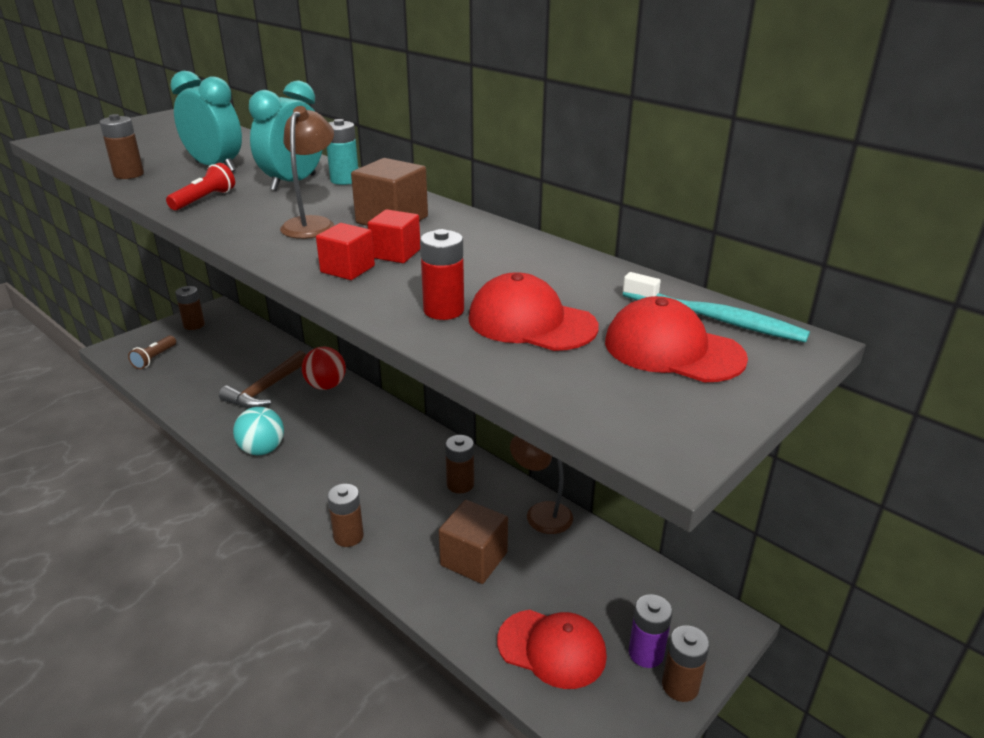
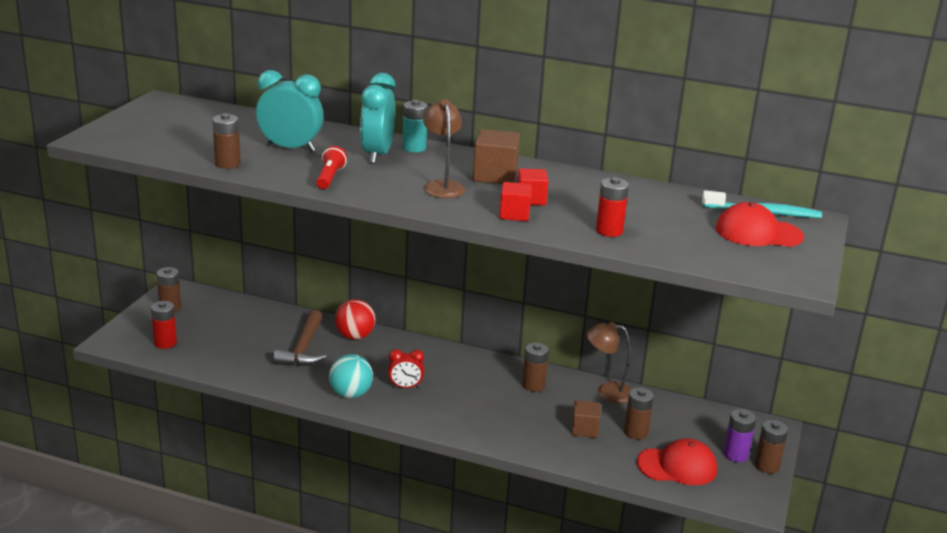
camera: 25 degrees left, 5 degrees down
brown flashlight [128,335,176,369] -> red battery [151,301,177,349]
brown battery [327,484,364,547] -> brown battery moved to [624,387,654,440]
brown cube [439,500,508,584] -> brown cube [572,400,601,438], size x0.66
red cap [468,272,599,351] -> none
none -> red clock [388,349,424,388]

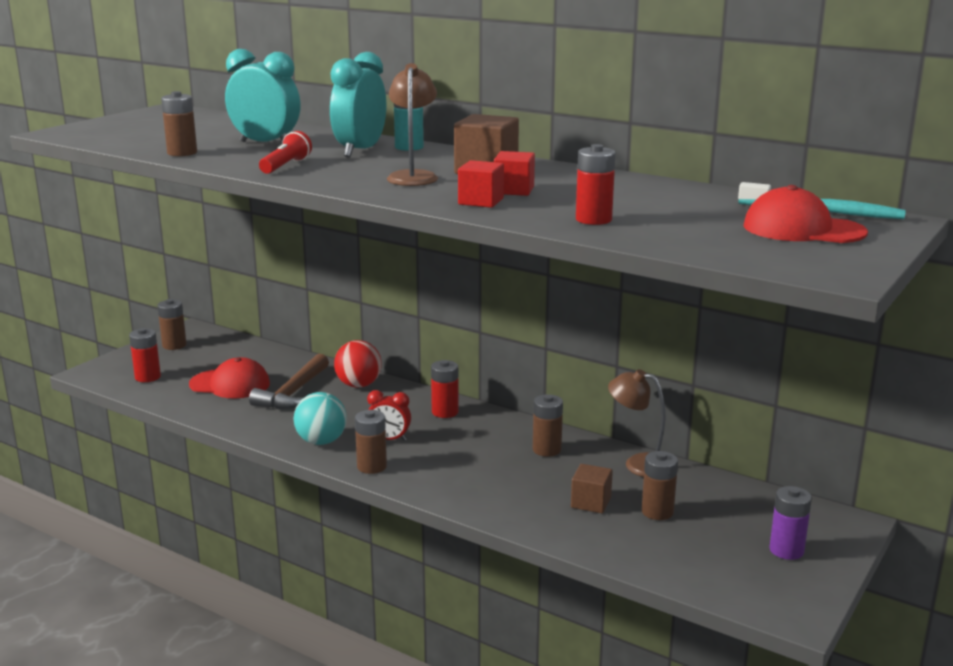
camera: 15 degrees right, 5 degrees down
red cap [637,439,717,485] -> red cap moved to [189,357,270,399]
brown battery [754,420,788,474] -> brown battery moved to [355,410,387,474]
none -> red battery [431,360,459,418]

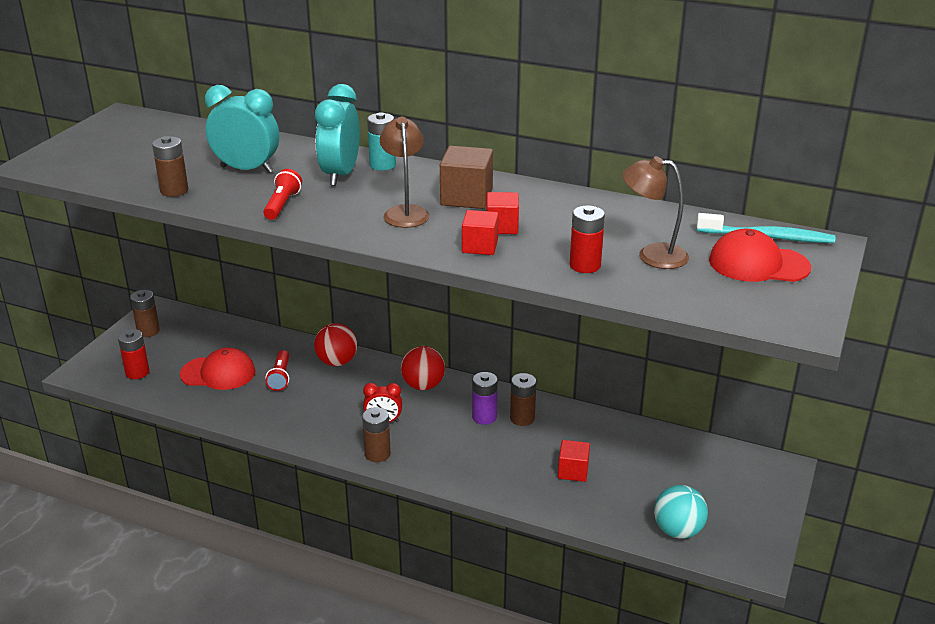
camera: 10 degrees left, 10 degrees up
brown hammer [249,354,329,409] -> red flashlight [266,350,289,391]
turquoise ball [294,392,347,445] -> turquoise ball moved to [654,485,708,539]
red battery [431,360,459,418] -> red ball [401,346,445,390]
brown cube [571,464,613,513] -> red cube [558,440,590,482]
brown lamp [608,369,666,477] -> brown lamp moved to [622,156,689,269]
brown battery [642,451,678,520] -> none
purple battery [769,486,812,560] -> purple battery moved to [472,372,498,425]

